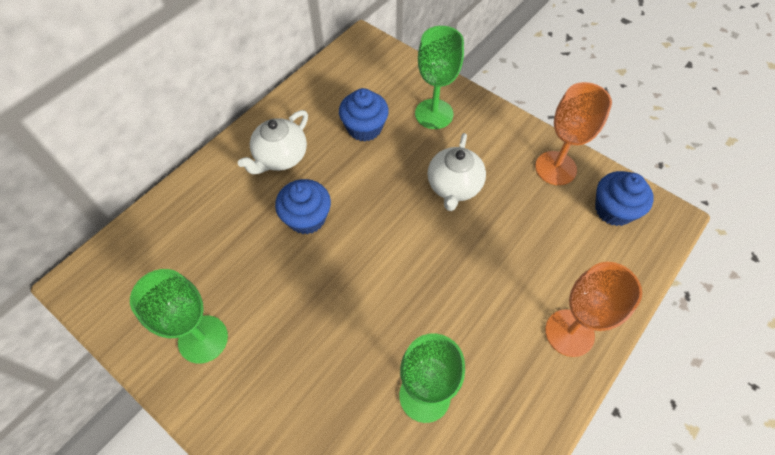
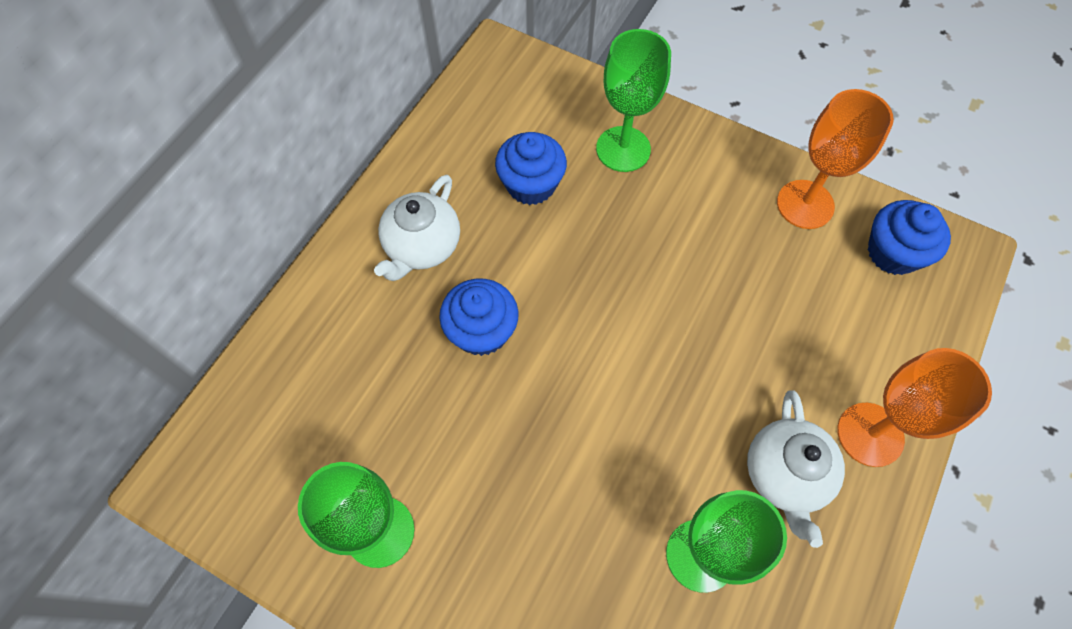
camera: 10 degrees left, 5 degrees up
white teapot [428,133,486,211] -> white teapot moved to [747,391,845,548]

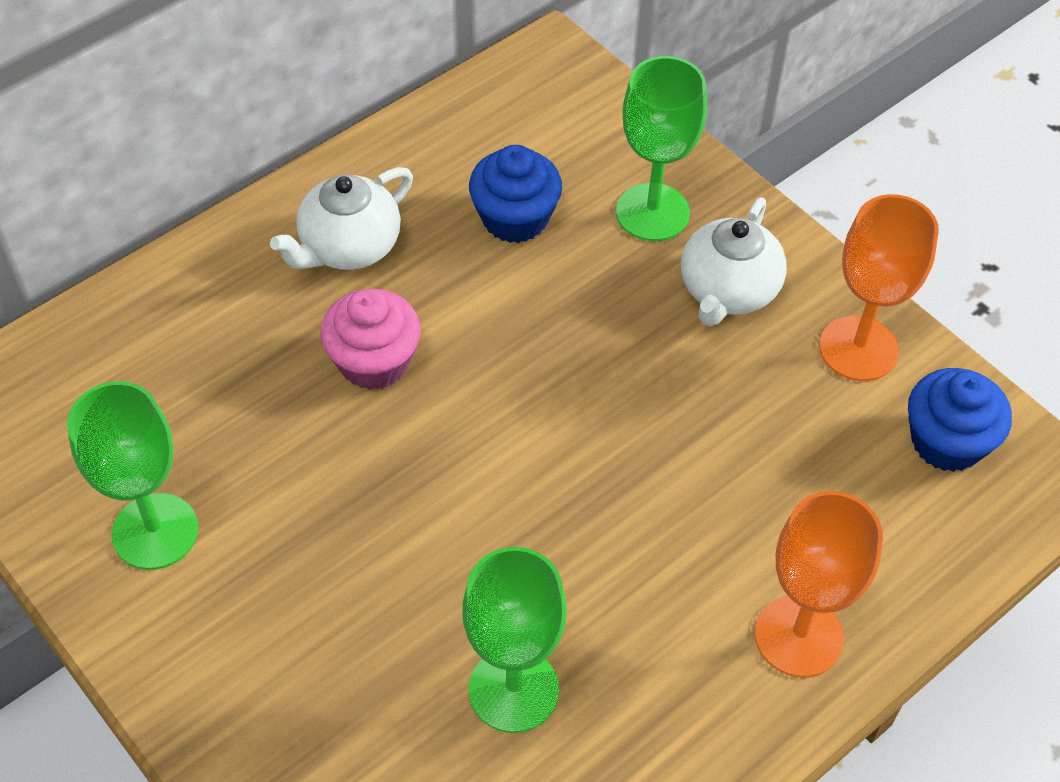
camera: 20 degrees right, 10 degrees down
blue cupcake [439,279,519,356] -> pink cupcake [321,289,421,390]
white teapot [747,391,845,548] -> white teapot moved to [681,197,787,326]

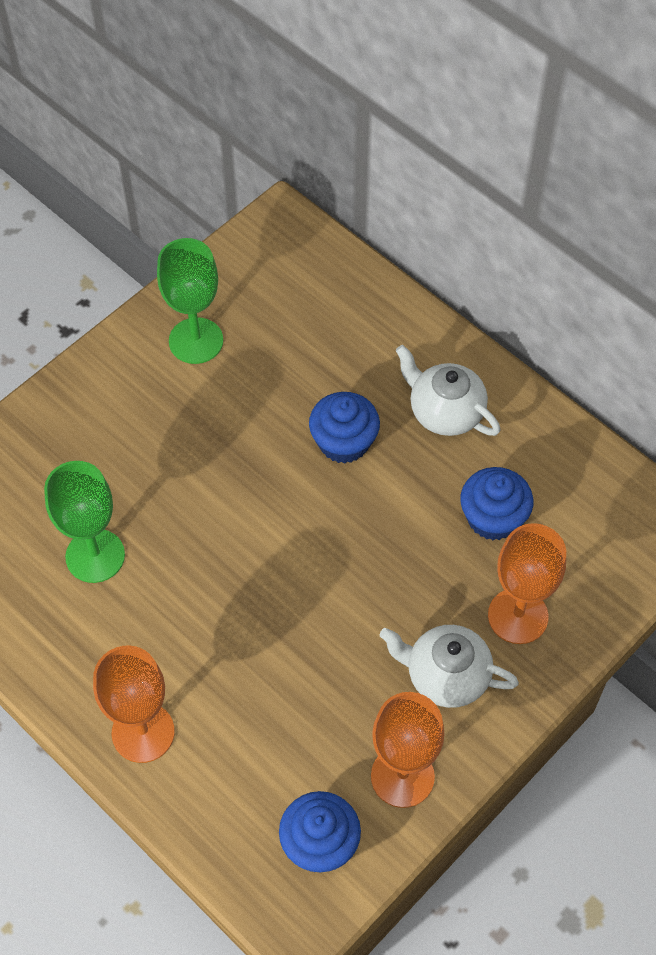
camera: 85 degrees right, 5 degrees up
pink cupcake [321,289,421,390] -> blue cupcake [309,392,380,464]
green goblet [616,56,707,241] -> orange goblet [488,523,566,644]

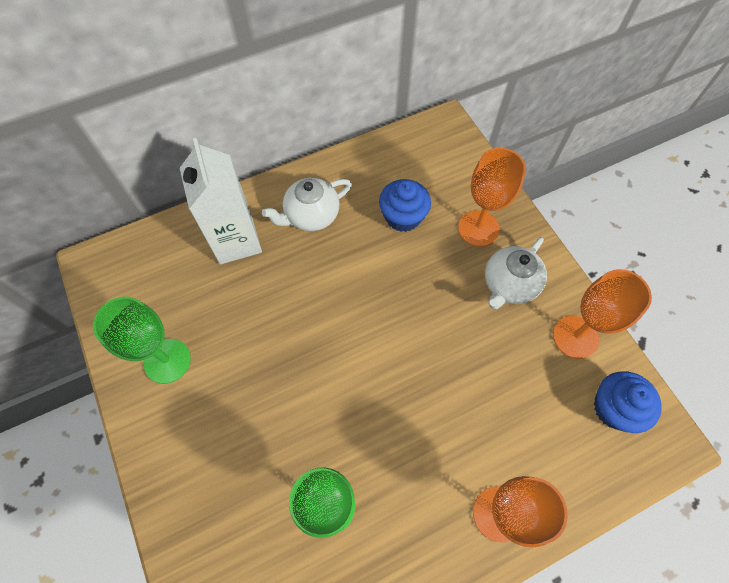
camera: 70 degrees left, 5 degrees up
blue cupcake [309,392,380,464] -> none
none -> white carton [180,138,262,264]

